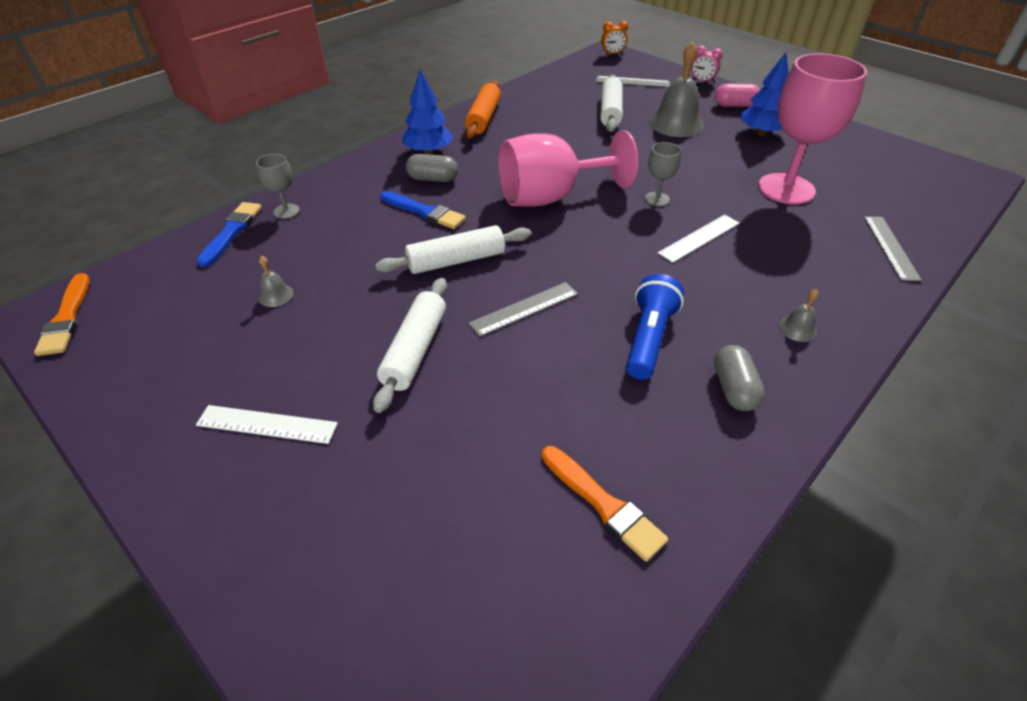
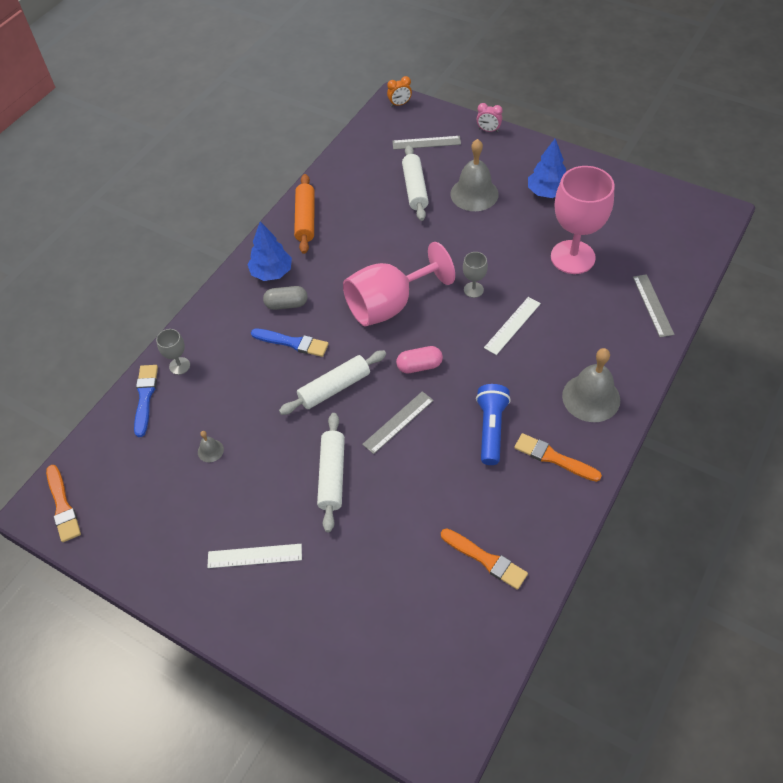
camera: 10 degrees left, 10 degrees up
grey capsule [714,345,765,411] -> orange brush [514,433,602,482]
pink capsule [715,84,760,107] -> pink capsule moved to [396,346,443,373]
grey bell [779,289,819,342] -> grey bell [562,348,620,422], size x2.23

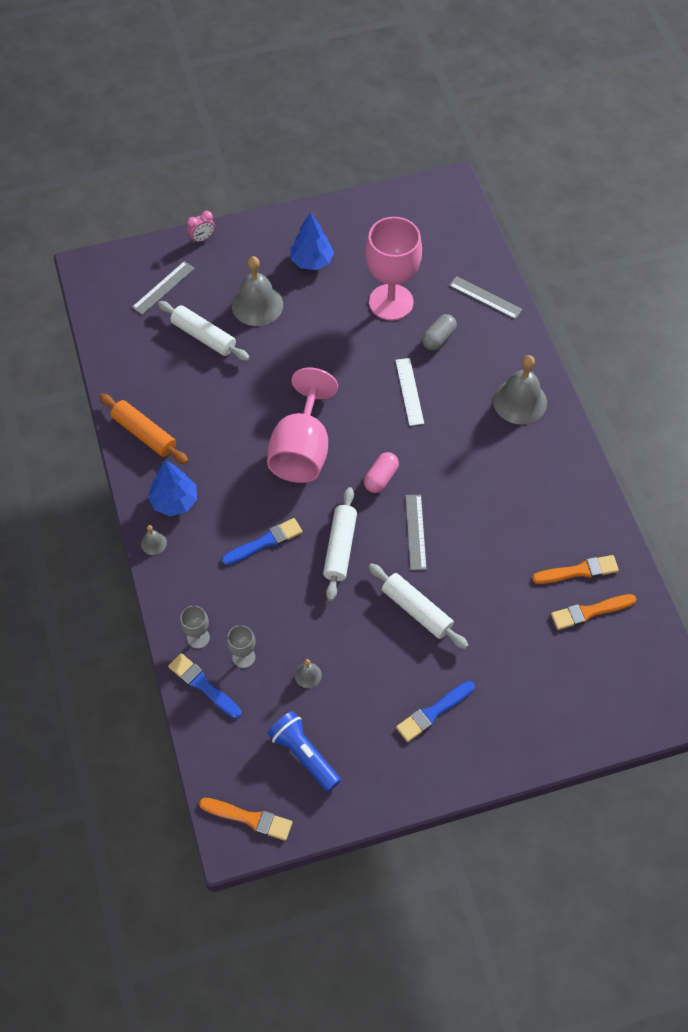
camera: 50 degrees left, 5 degrees up
white ruler [207,544,302,568] -> blue brush [396,681,475,742]
grey capsule [263,286,307,310] -> grey capsule moved to [422,314,457,351]
orange clock [387,76,412,107] -> none
grey goblet [463,252,488,298] -> grey goblet moved to [227,625,255,668]
blue flashlight [476,384,511,465] -> blue flashlight moved to [267,711,341,792]
orange brush [514,433,602,482] -> orange brush moved to [551,594,636,630]
none -> grey bell [141,525,167,555]

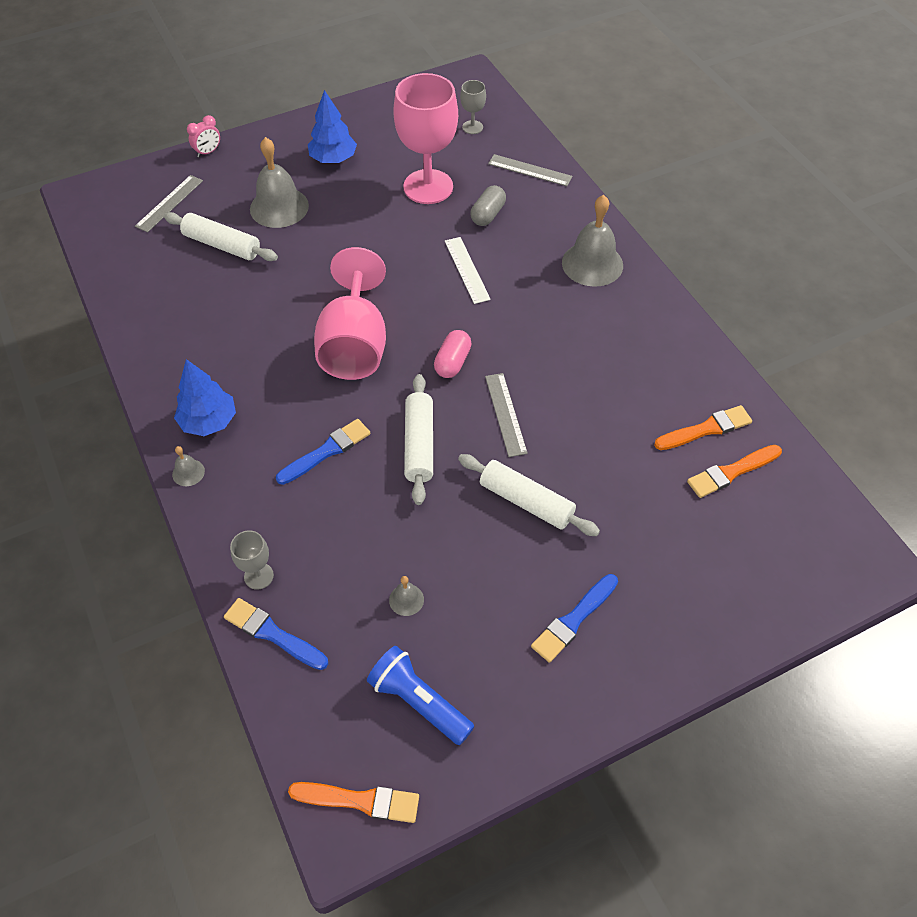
camera: 10 degrees left, 5 degrees down
orange rolling pin [99,394,188,464] -> none
grey goblet [227,625,255,668] -> grey goblet moved to [460,80,486,134]

